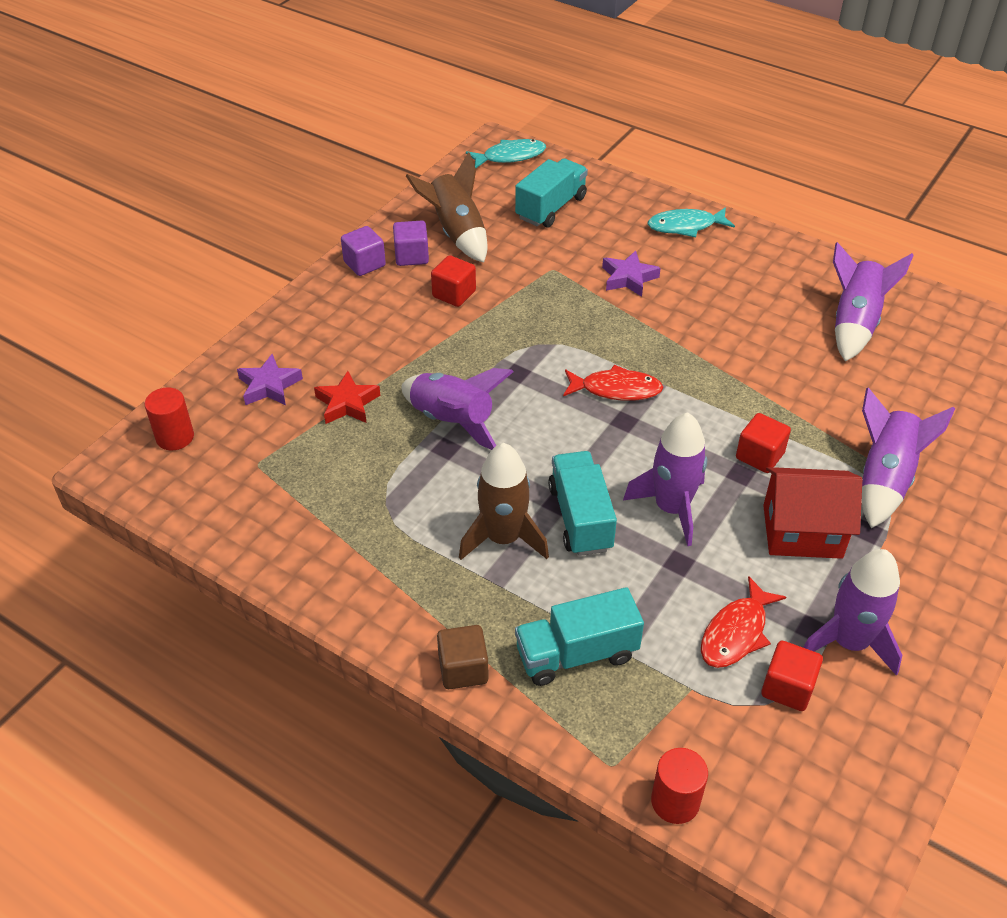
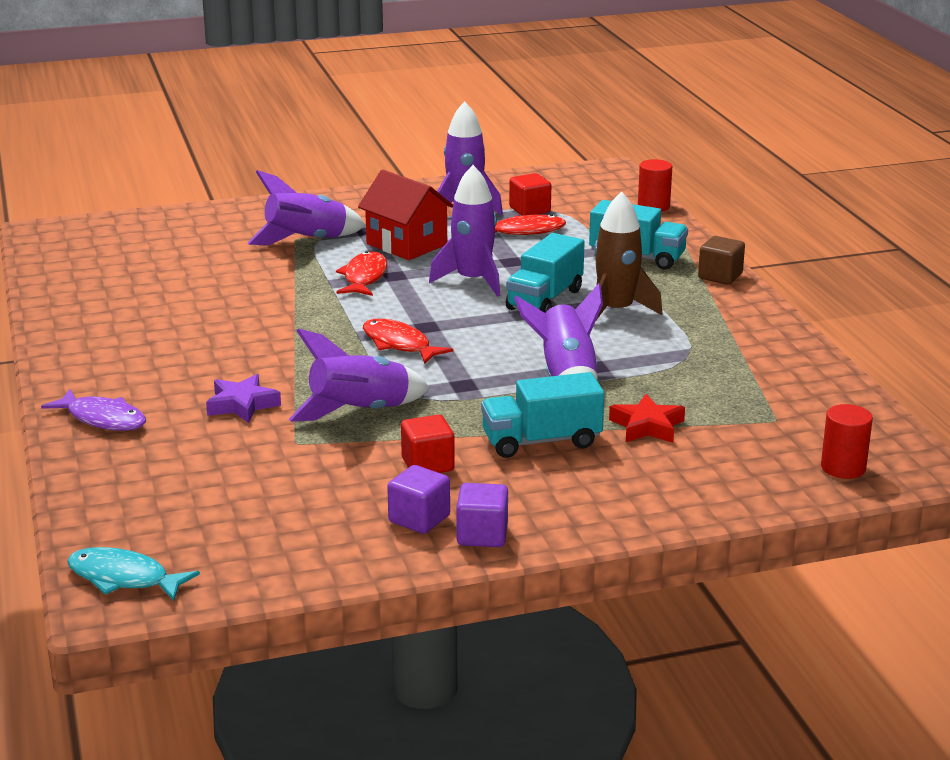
camera: 140 degrees left, 20 degrees down
purple star [237,354,303,405] -> none
brown rocket [406,152,488,262] -> none
turquoise truck [515,158,588,228] -> turquoise truck moved to [481,372,604,458]
turquoise fish [647,207,735,237] -> purple fish [41,389,146,431]
red cube [736,413,791,473] -> red fish [336,251,387,296]
purple rocket [833,242,914,362] -> purple rocket moved to [289,329,430,422]

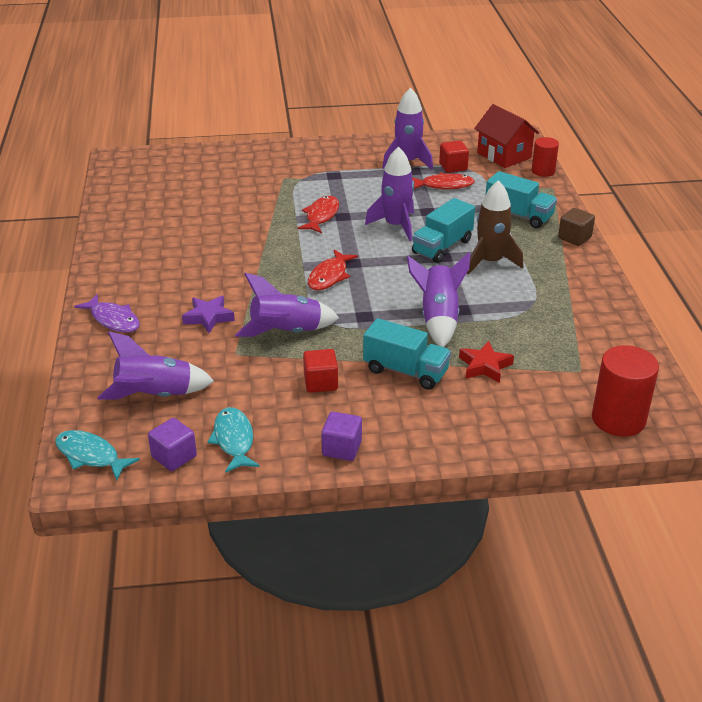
camera: 10 degrees right, 10 degrees up
purple rocket [248,170,366,245] -> purple rocket moved to [97,331,214,400]
red house [358,170,453,260] -> red house moved to [474,104,539,168]
red fish [363,319,453,364] -> red fish turned 120 degrees counterclockwise [308,250,358,290]
purple cube [387,465,450,534] -> purple cube moved to [148,418,197,471]
turquoise truck [481,372,604,458] -> turquoise truck turned 150 degrees counterclockwise [363,318,451,390]
red cylinder [821,404,873,479] -> red cylinder [592,345,659,437], size x1.64
none -> turquoise fish [207,407,260,473]

